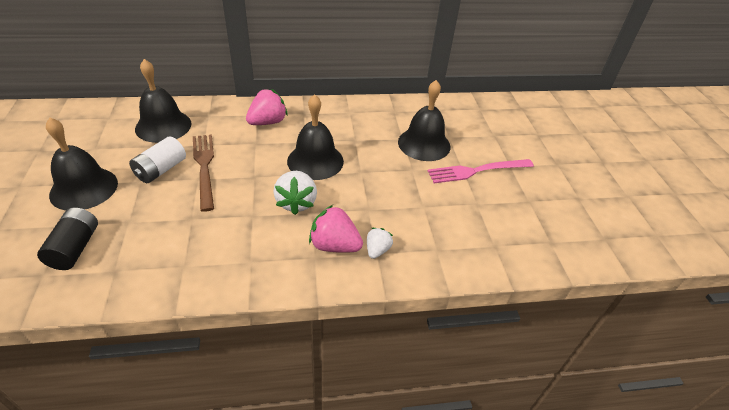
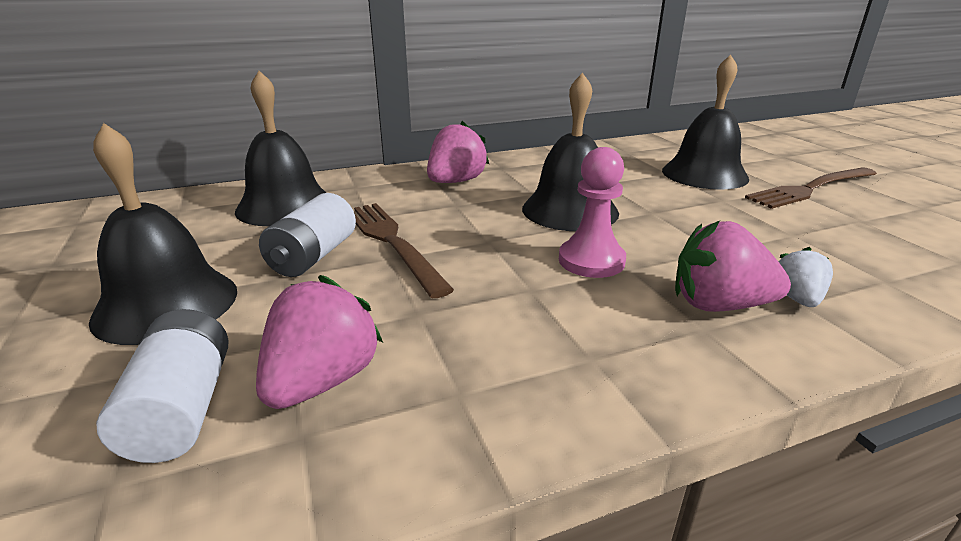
camera: 10 degrees left, 15 degrees down
black battery [37,208,98,270] -> white battery [96,309,229,463]
white strawberry [273,171,317,215] -> pink pawn [559,147,626,278]
pink fork [428,159,534,183] -> brown fork [745,168,877,209]
none -> pink strawberry [256,275,383,409]

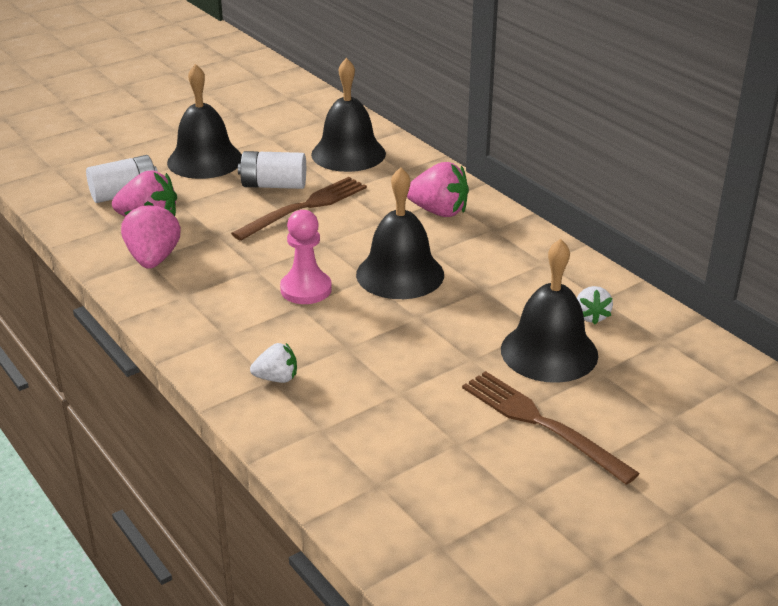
camera: 75 degrees right, 5 degrees up
pink strawberry [675,221,791,312] -> pink strawberry moved to [121,201,181,269]
none -> white strawberry [577,286,613,325]

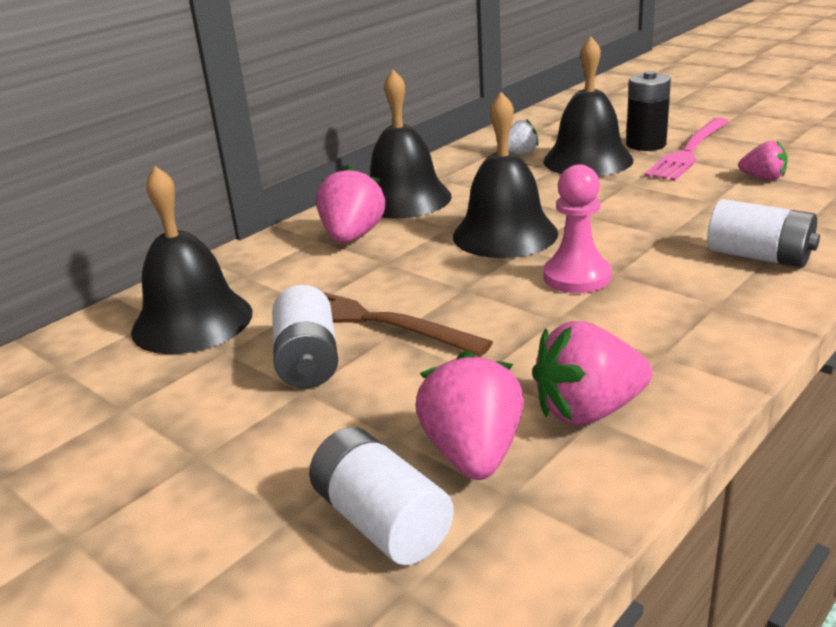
camera: 100 degrees left, 5 degrees down
black bell [167,64,242,179] -> black bell moved to [370,70,452,218]
white strawberry [250,343,297,383] -> white battery [707,199,820,268]
brown fork [462,371,640,485] -> pink fork [644,118,729,181]
none -> black battery [626,71,671,151]
none -> pink strawberry [738,141,788,180]

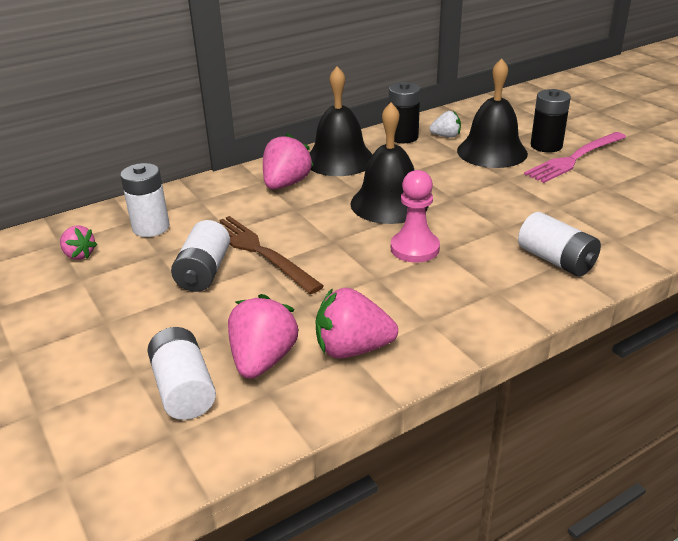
camera: 15 degrees right, 5 degrees up
black bell [131,166,252,354] -> white battery [120,163,170,237]
pink strawberry [738,141,788,180] -> pink strawberry moved to [60,225,97,260]
none -> black battery [389,82,420,143]

